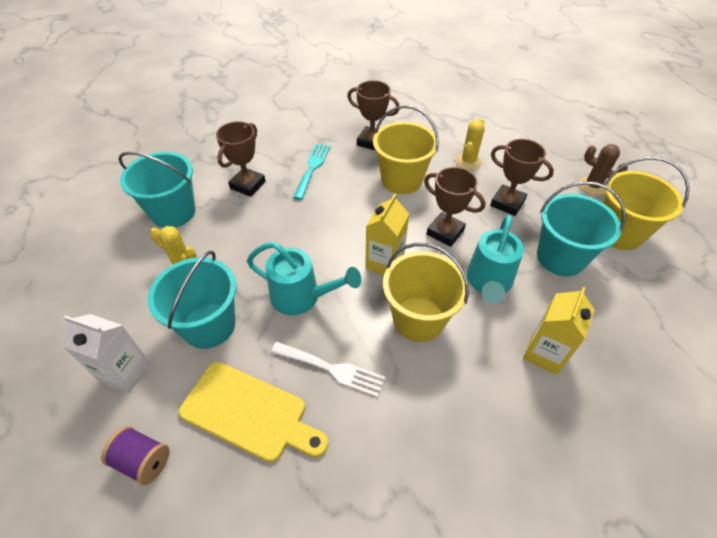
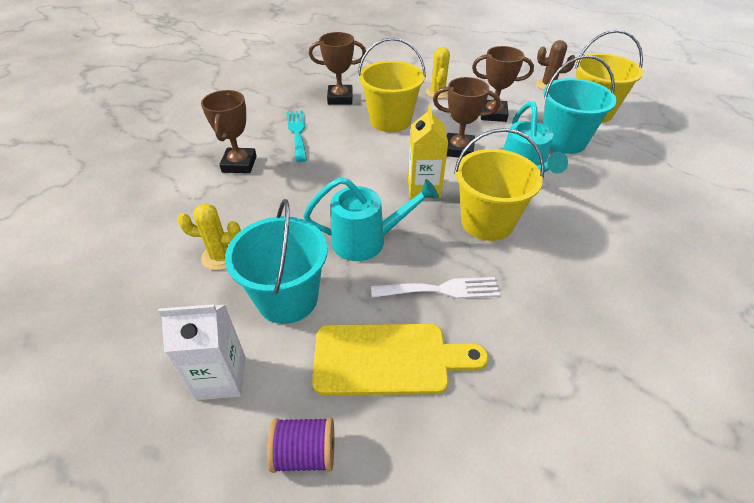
camera: 25 degrees left, 5 degrees down
turquoise bucket [118,152,195,228] -> none
yellow carton [523,287,595,375] -> none

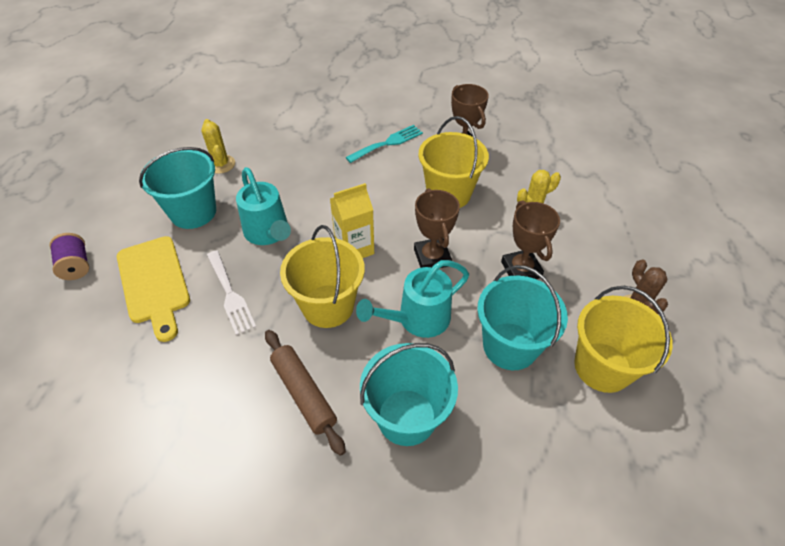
camera: 65 degrees right, 5 degrees up
white carton [158,304,246,400] -> none
brown trophy [201,90,257,173] -> none
none -> brown rolling pin [265,330,346,456]
none -> turquoise bucket [360,343,458,446]

